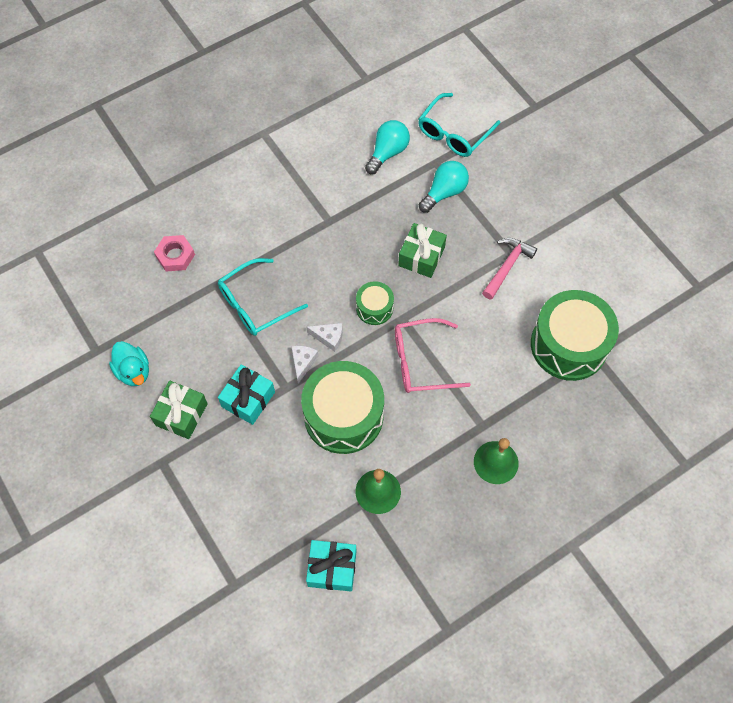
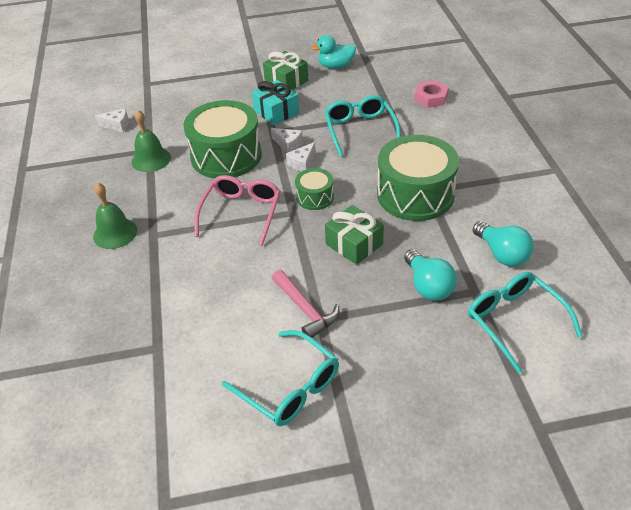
camera: 115 degrees right, 20 degrees down
turquoise gift [306,540,357,591] -> white cheese [95,109,129,132]
green drum [531,290,619,381] -> green drum moved to [377,135,459,221]
none -> turquoise glasses [222,330,339,426]

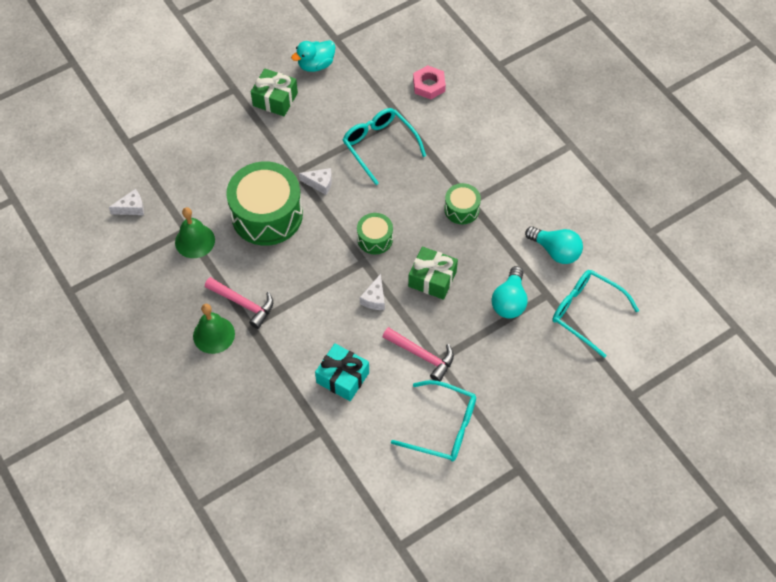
camera: 25 degrees left, 15 degrees up
pink glasses [194,175,280,246] -> none
turquoise gift [252,80,299,125] -> turquoise gift moved to [315,343,369,401]
white cheese [286,142,316,172] -> white cheese moved to [360,274,385,310]
green drum [377,135,459,221] -> green drum [444,183,481,224], size x0.49
turquoise light bulb [404,249,457,301] -> turquoise light bulb turned 60 degrees clockwise [492,266,528,318]
none -> pink hammer [205,277,273,329]

